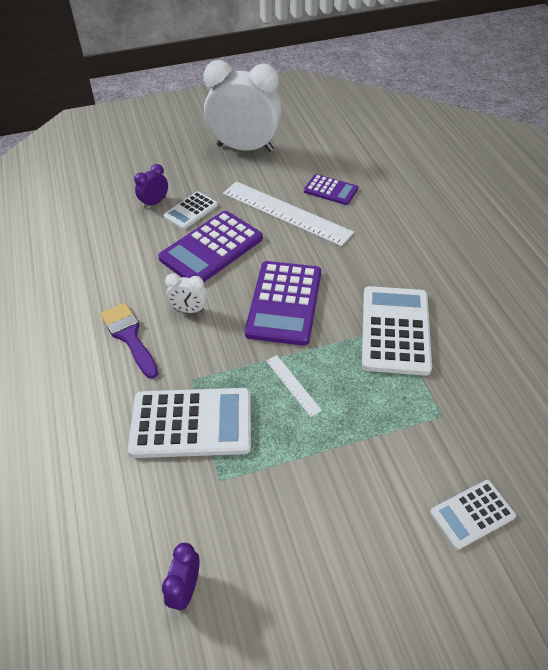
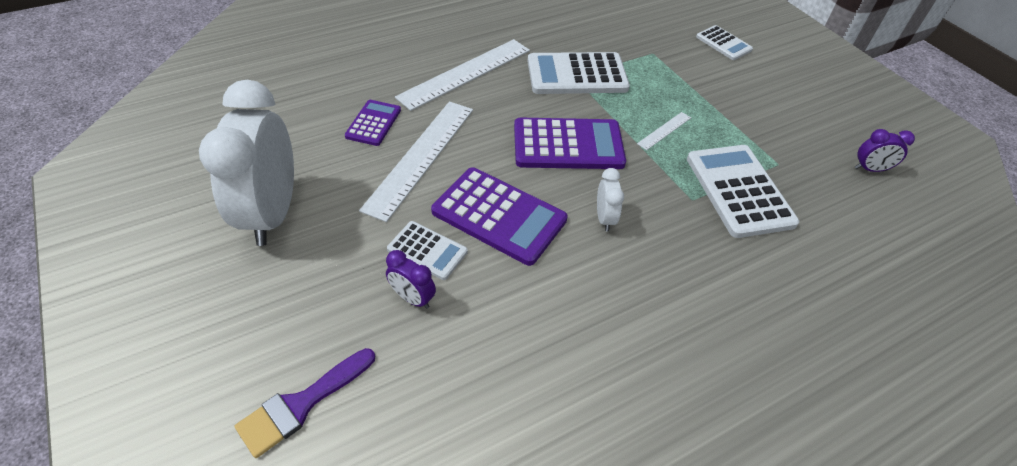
camera: 105 degrees left, 0 degrees up
purple brush [101,303,158,379] -> purple brush moved to [235,348,375,458]
none -> white ruler [395,39,530,111]

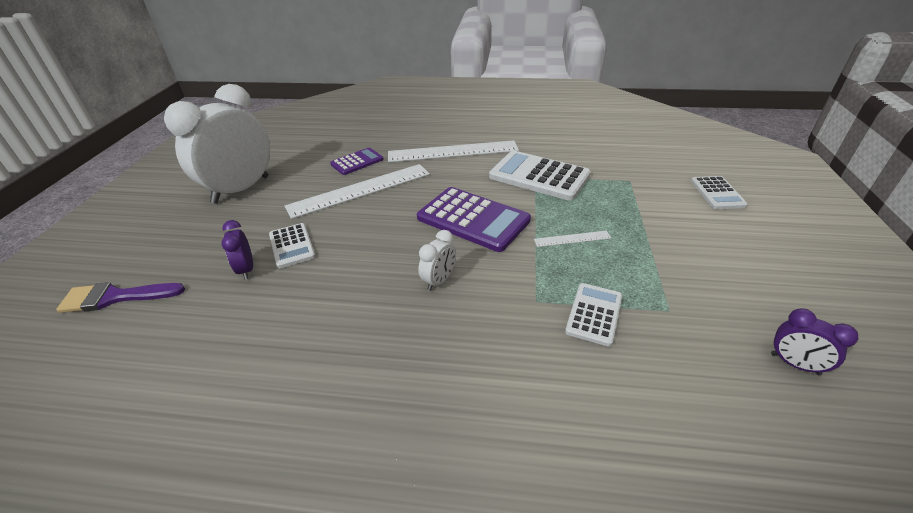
camera: 40 degrees right, 10 degrees down
purple calculator [431,167,568,266] -> none
white calculator [687,145,799,238] -> white calculator [565,283,622,347], size x0.56

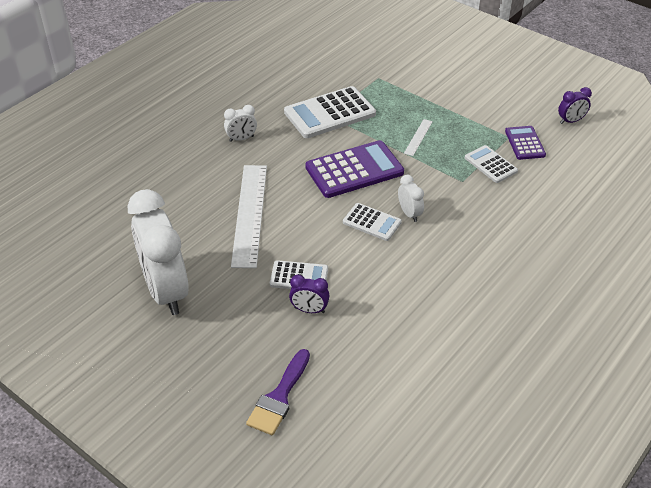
camera: 60 degrees left, 5 degrees up
purple calculator [330,148,384,175] -> purple calculator moved to [505,126,546,160]
white ruler [388,140,519,162] -> white clock [224,105,257,142]
white calculator [691,176,748,209] -> white calculator moved to [343,203,402,241]

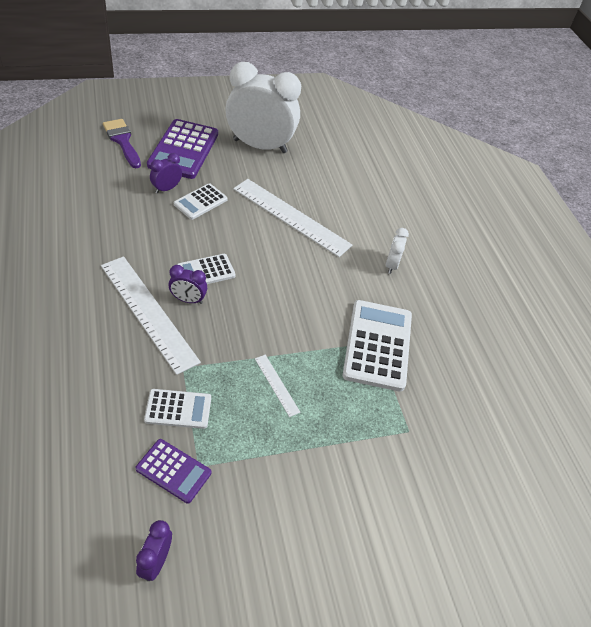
camera: 120 degrees right, 5 degrees up
purple calculator [305,140,404,198] -> purple calculator moved to [147,119,218,179]
white clock [398,175,424,222] -> purple clock [169,265,207,304]
none -> white ruler [101,256,201,375]

